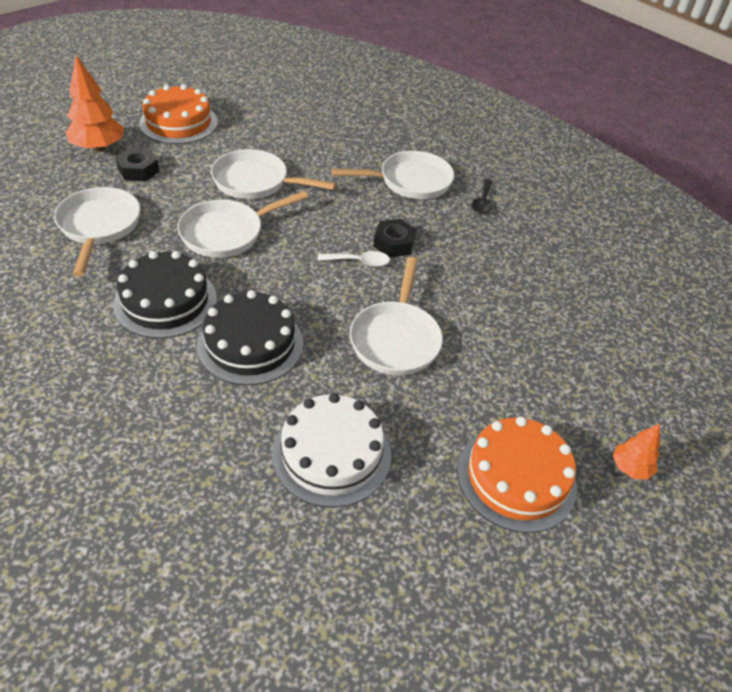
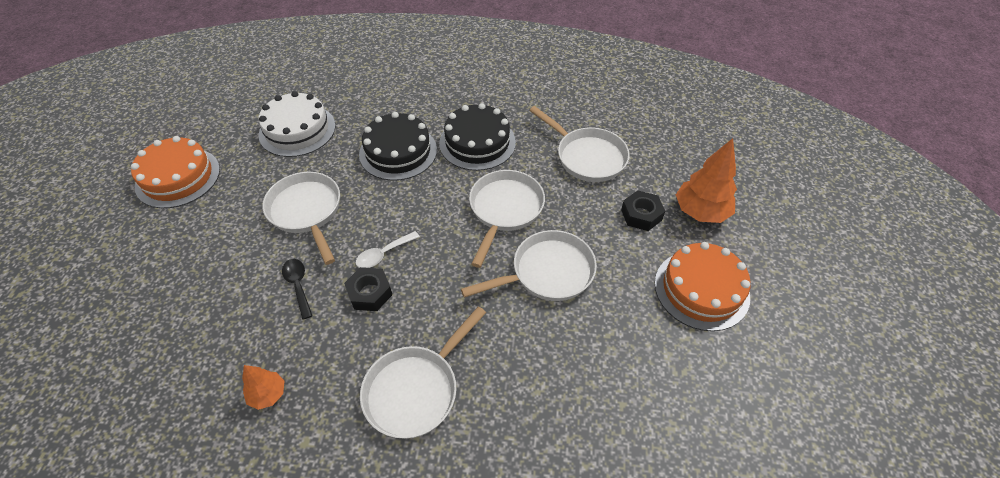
camera: 145 degrees right, 5 degrees up
black spoon [472,179,493,215] -> black spoon moved to [282,259,313,320]
orange tree [613,424,660,480] -> orange tree moved to [242,365,284,410]

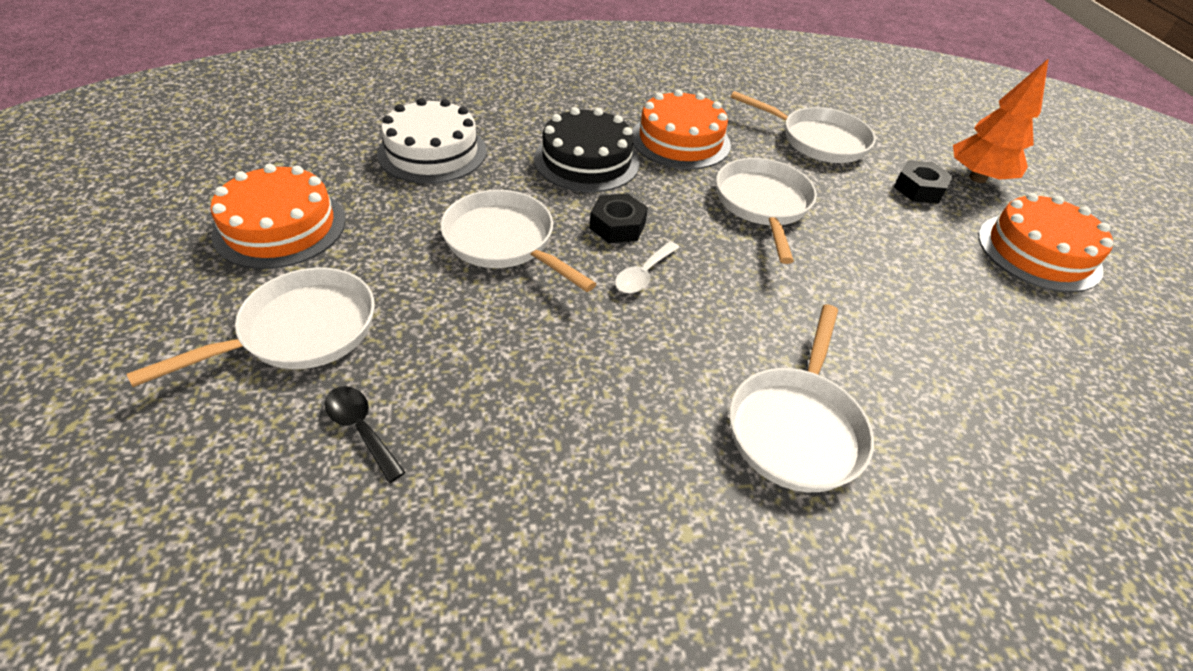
camera: 20 degrees left, 5 degrees down
orange tree [242,365,284,410] -> none
black spoon [282,259,313,320] -> black spoon moved to [325,386,406,483]
black nut [344,267,392,311] -> black nut moved to [590,194,648,243]
black cake [439,103,516,171] -> orange cake [632,89,731,169]
white pan [461,230,597,301] -> white pan moved to [127,268,375,387]

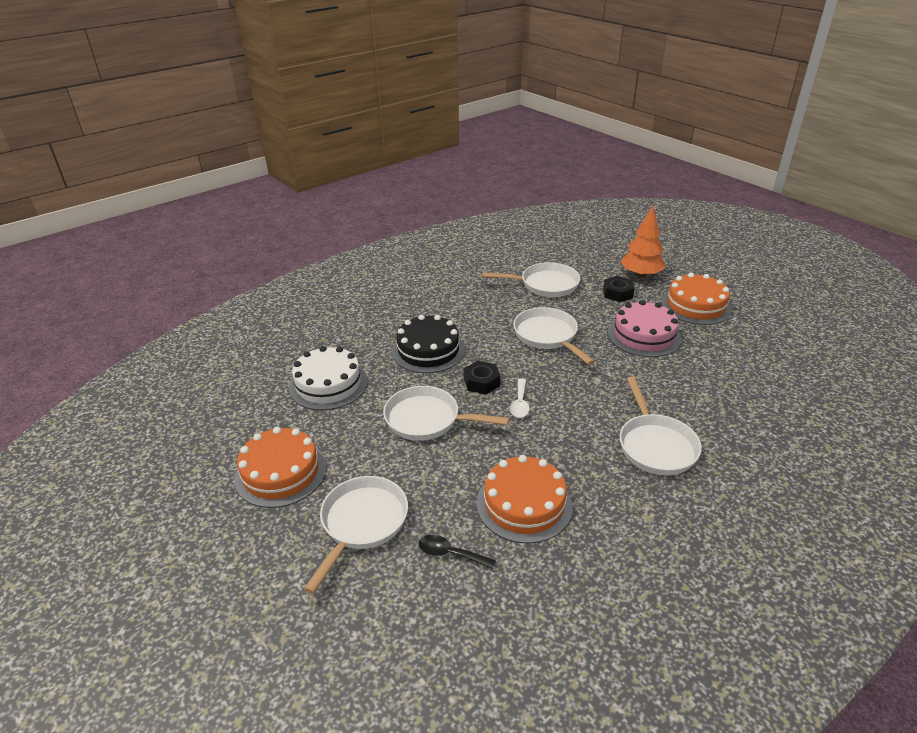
camera: 25 degrees left, 10 degrees down
orange cake [632,89,731,169] -> orange cake moved to [477,455,573,544]
none -> pink cake [608,300,681,357]

